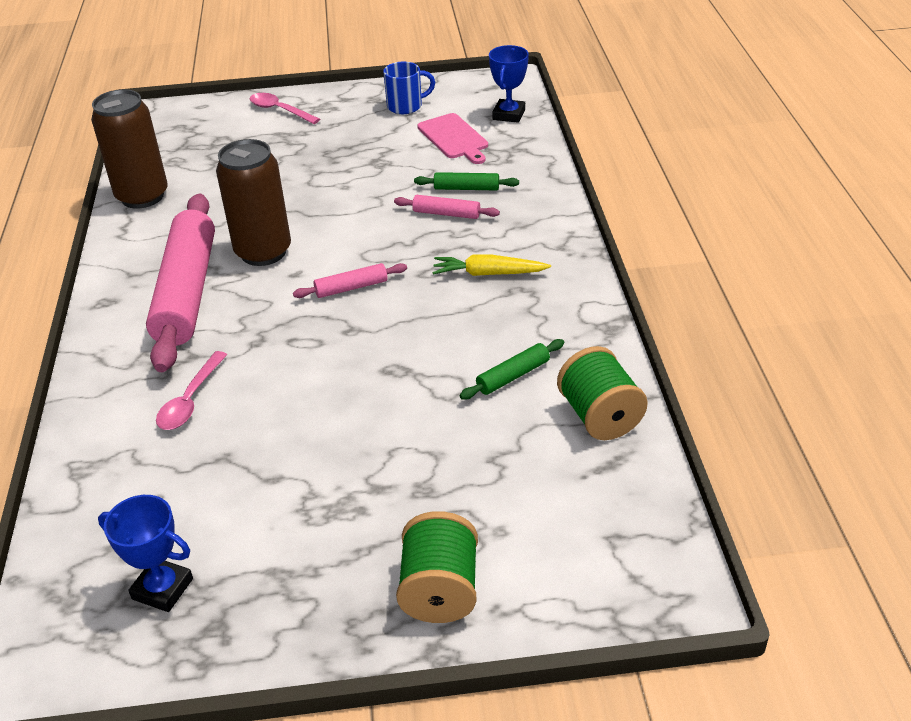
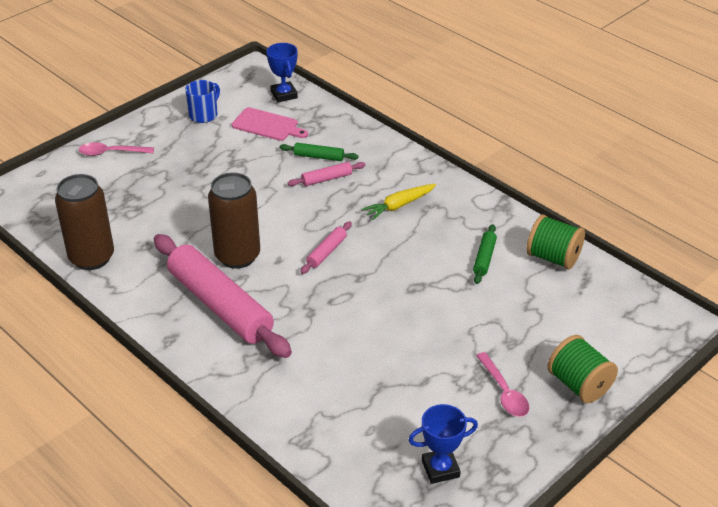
camera: 40 degrees left, 0 degrees up
pink spoon [156,351,227,430] -> pink spoon moved to [476,352,529,417]
green rolling pin [414,172,519,190] -> green rolling pin turned 45 degrees clockwise [279,143,359,161]

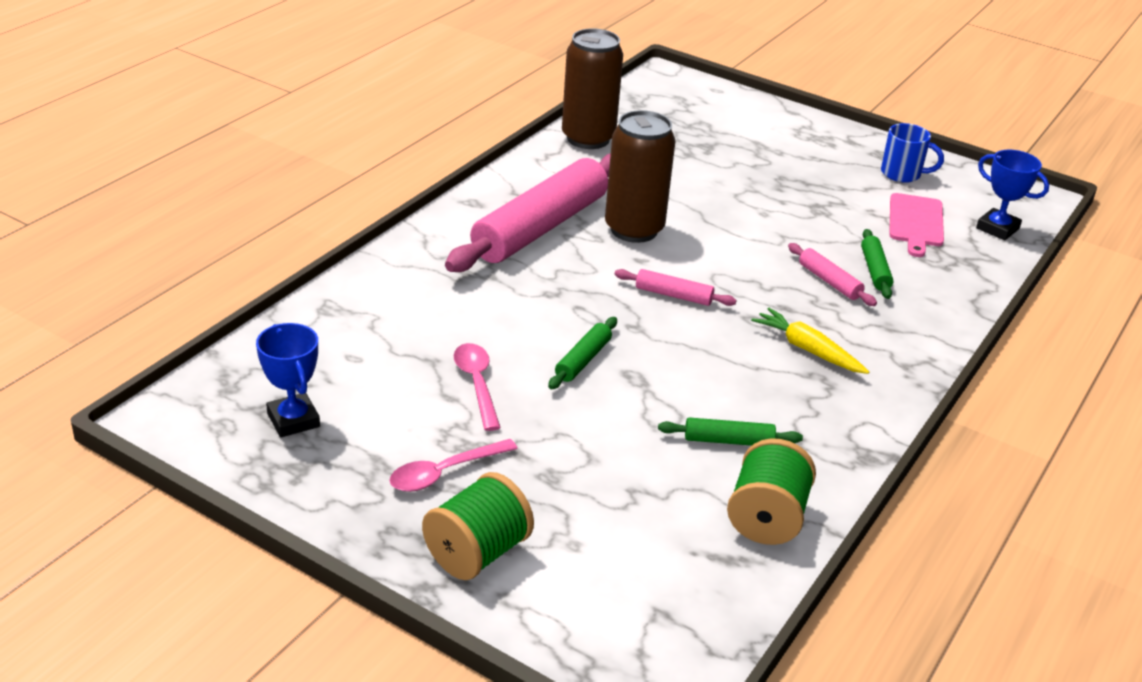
camera: 75 degrees right, 5 degrees down
pink spoon [79,142,154,156] -> pink spoon moved to [454,343,501,431]
blue trophy [267,43,298,102] -> blue trophy turned 75 degrees clockwise [976,150,1049,240]
none -> green rolling pin [548,317,617,389]

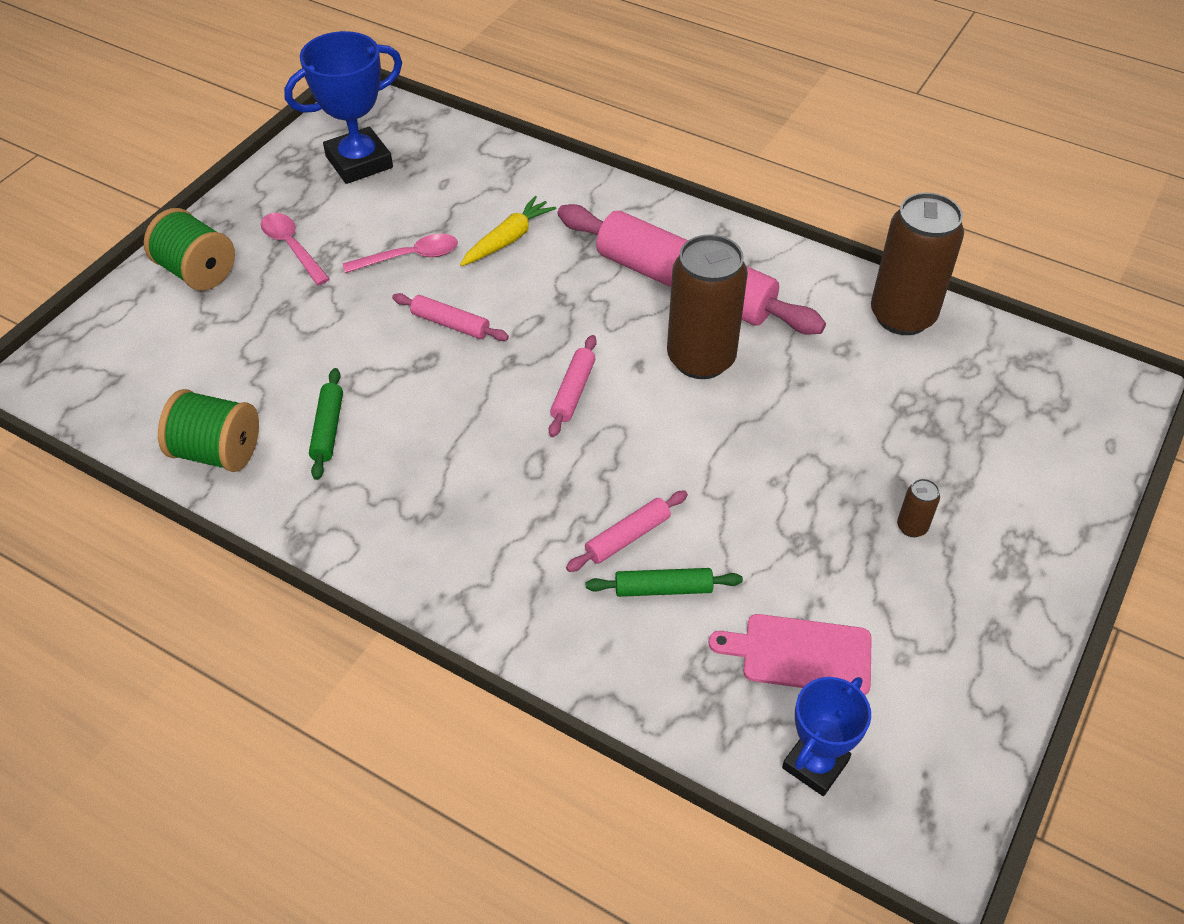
camera: 90 degrees right, 15 degrees up
blue trophy [256,323,320,437] -> blue trophy [284,31,402,184], size x1.56
green rolling pin [548,317,617,389] -> pink rolling pin [392,293,509,341]
yellow carrot [751,308,869,374] -> yellow carrot moved to [460,196,556,266]
blue mug [881,123,944,183] -> none
none -> brown can [897,478,940,537]

